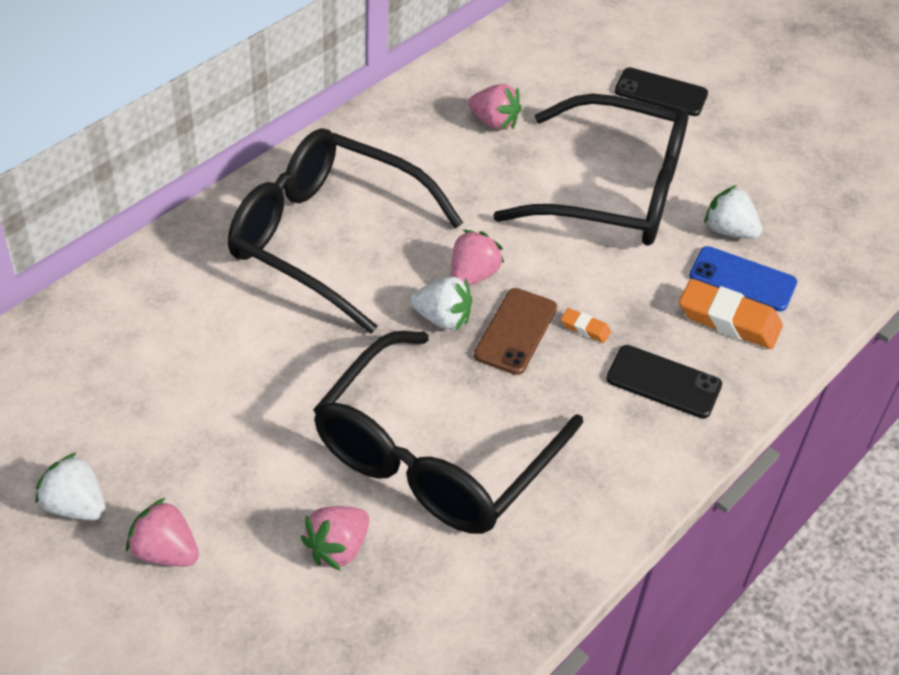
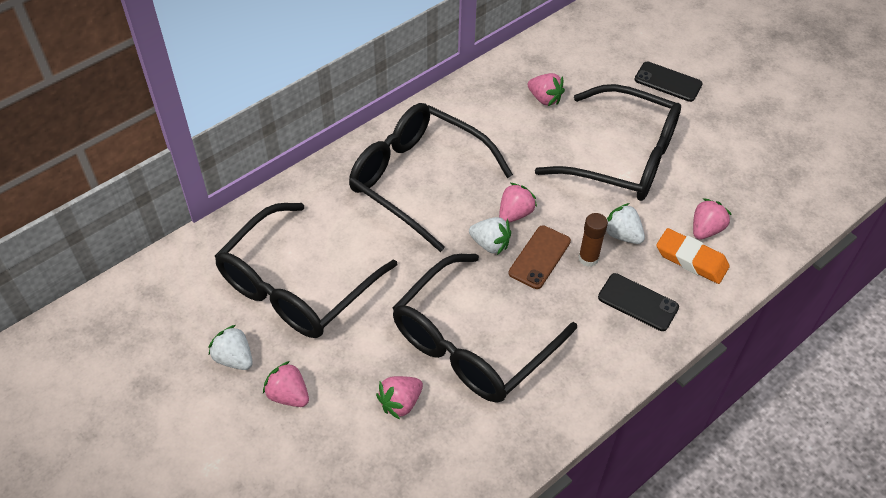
camera: 10 degrees right, 5 degrees up
orange eraser [561,308,611,343] -> brown glue stick [578,213,608,267]
blue phone [689,246,797,312] -> pink strawberry [693,198,732,240]
white strawberry [704,185,762,239] -> white strawberry moved to [606,203,645,244]
none -> black glasses [215,203,397,338]

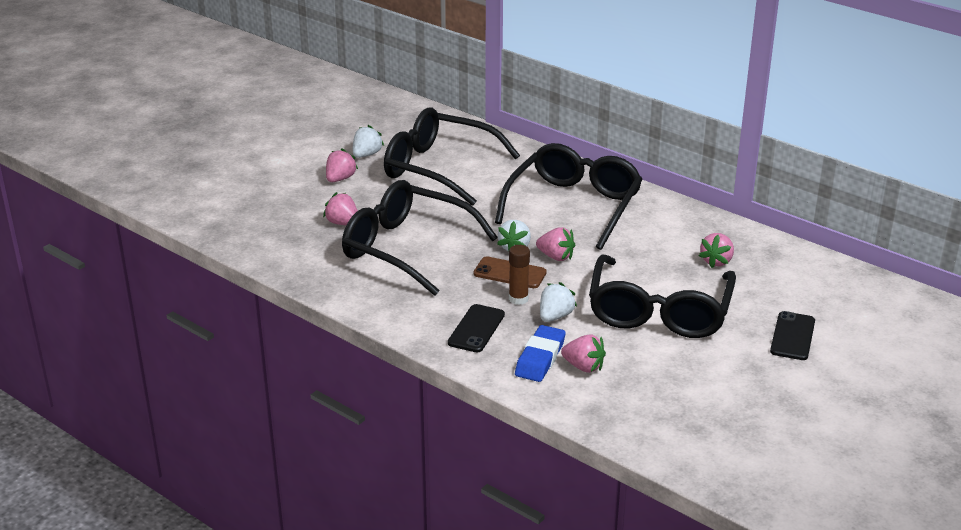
camera: 80 degrees right, 20 degrees down
orange eraser [656,228,730,284] -> blue eraser [515,325,566,382]

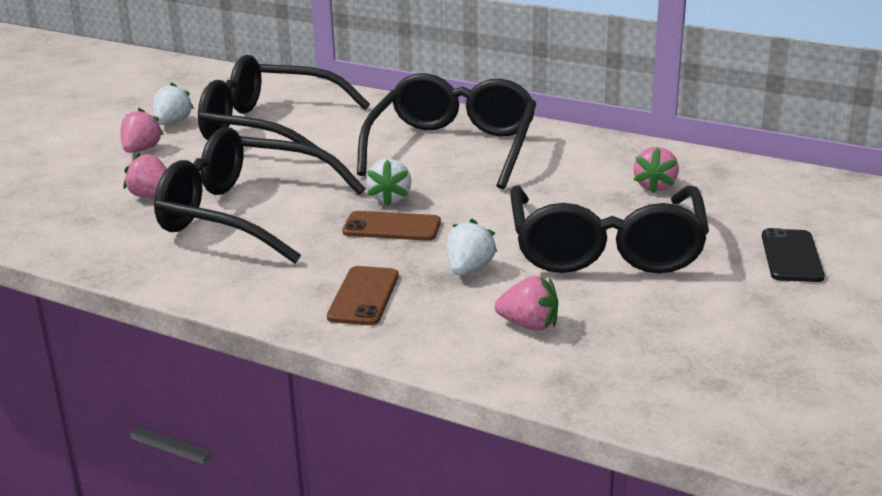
camera: 10 degrees left, 5 degrees down
black phone [448,304,505,352] -> brown phone [327,266,399,325]
brown glue stick [509,245,530,305] -> none
blue eraser [515,325,566,382] -> none
pink strawberry [536,227,575,261] -> none

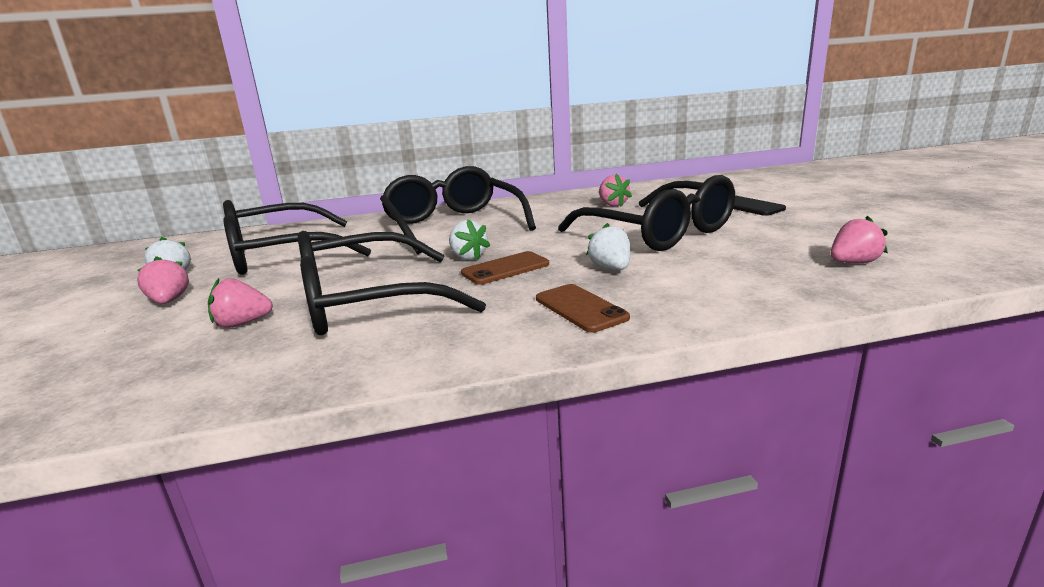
camera: 40 degrees left, 5 degrees down
pink strawberry [495,276,558,331] -> pink strawberry moved to [831,216,888,264]

